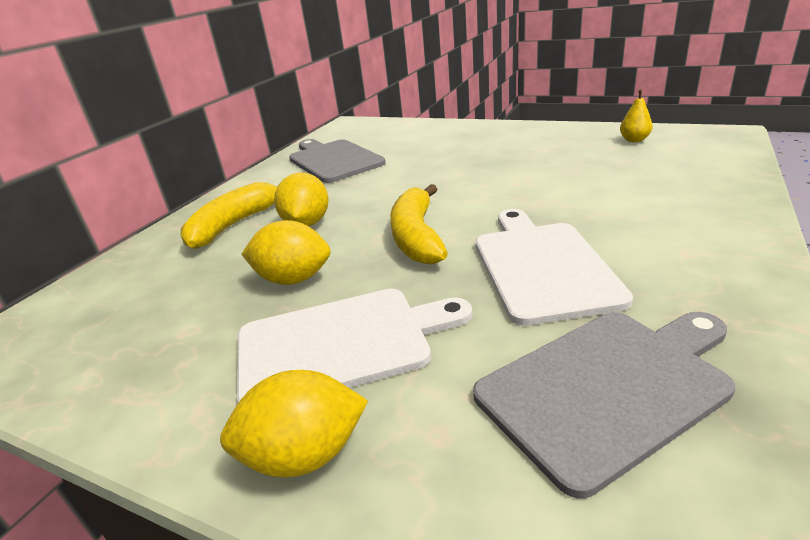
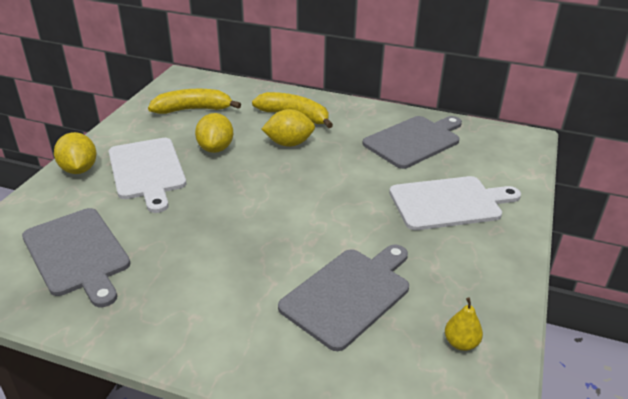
camera: 80 degrees right, 5 degrees up
yellow banana [390,184,448,265] -> yellow banana moved to [148,89,241,114]
white cutting board [476,209,633,326] -> white cutting board moved to [389,176,521,230]
none -> grey cutting board [278,244,409,351]

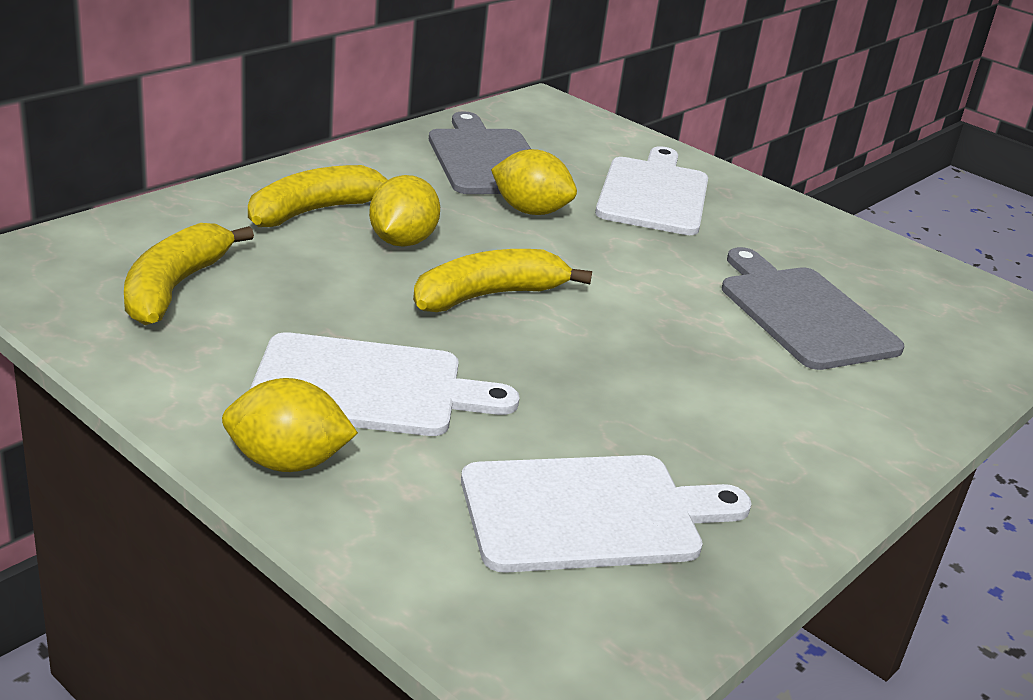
camera: 70 degrees left, 5 degrees down
grey cutting board [22,208,131,307] -> white cutting board [461,455,752,573]
yellow lemon [195,113,233,153] -> yellow lemon moved to [491,149,577,215]
yellow pear [445,297,483,351] -> none
none -> yellow banana [413,249,592,312]

